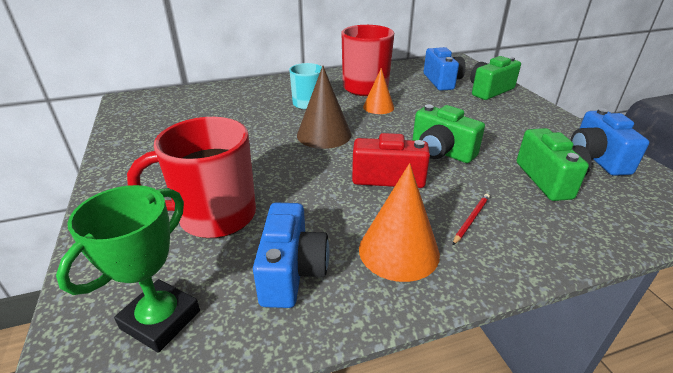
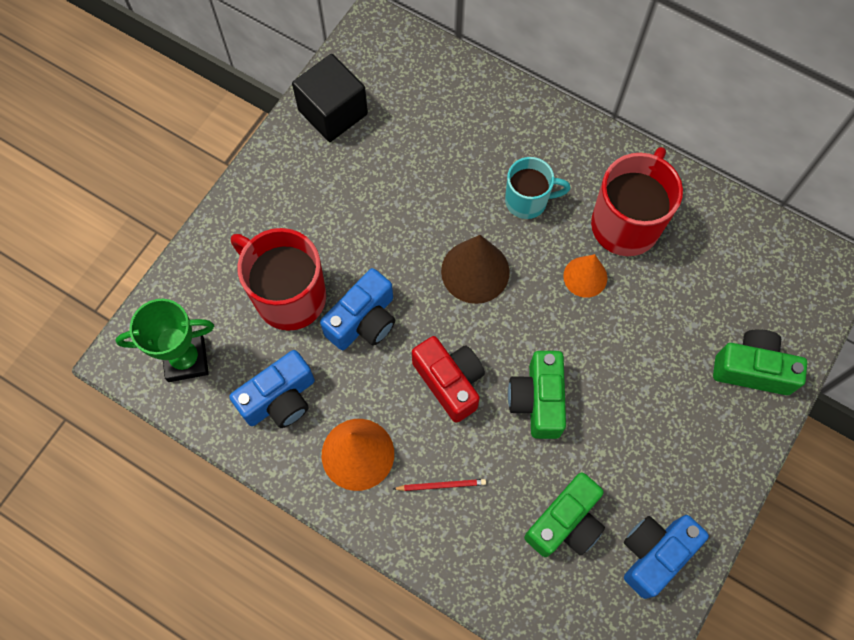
camera: 50 degrees right, 35 degrees up
blue camera [424,47,466,91] -> blue camera moved to [320,268,395,350]
none -> black cube [292,54,368,142]

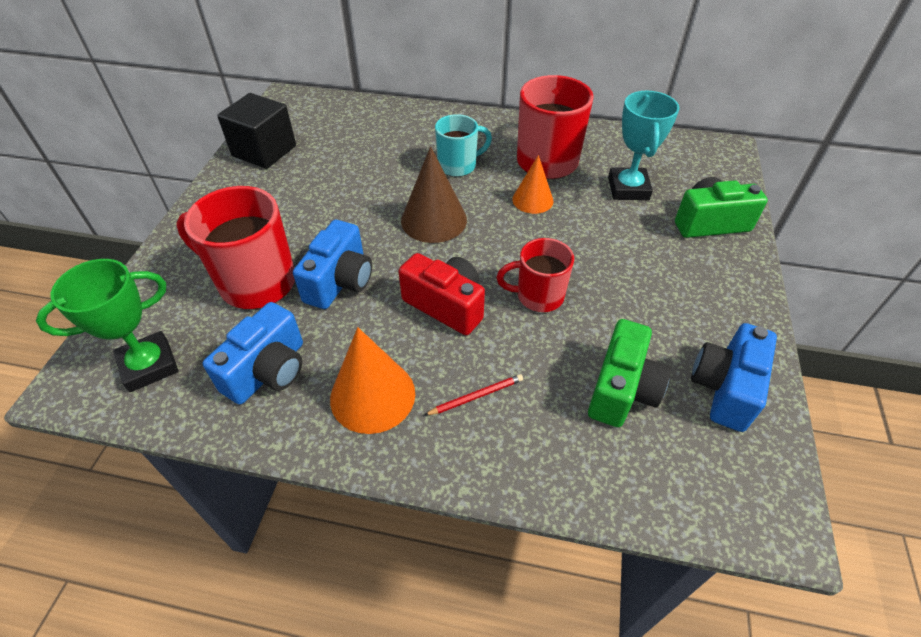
camera: 20 degrees left, 20 degrees down
green camera [508,351,566,439] -> red mug [496,238,574,312]
none -> turquoise trophy [608,91,679,200]

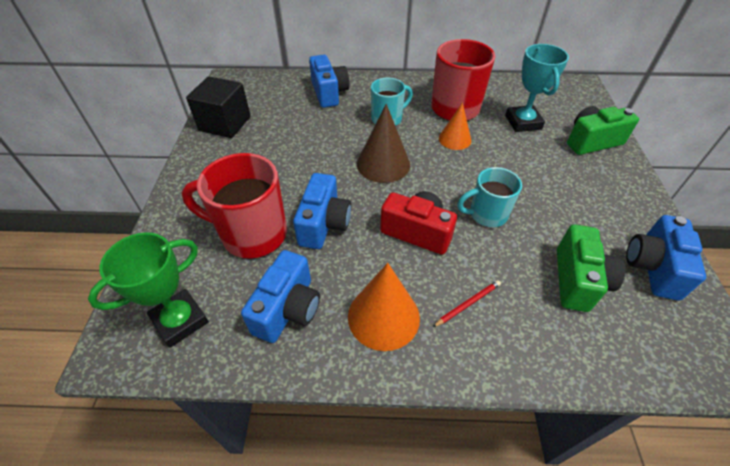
camera: 10 degrees left, 0 degrees up
red mug [496,238,574,312] -> turquoise mug [457,167,522,227]
none -> blue camera [309,55,349,108]

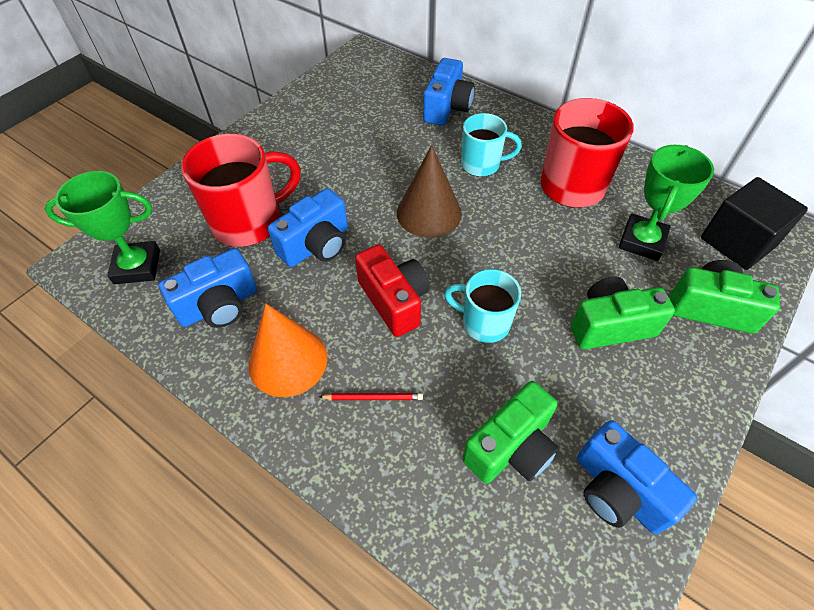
camera: 35 degrees right, 5 degrees up
red mug [181,153,287,259] -> red mug turned 105 degrees clockwise [181,134,301,247]
black cube [186,76,251,138] -> black cube moved to [701,177,808,270]
orange cone [439,103,471,150] -> none
turquoise trophy [505,44,569,132] -> green trophy [619,145,714,261]
blue camera [626,215,706,301] -> blue camera turned 90 degrees counterclockwise [577,420,698,534]
none -> green camera [571,277,675,350]

